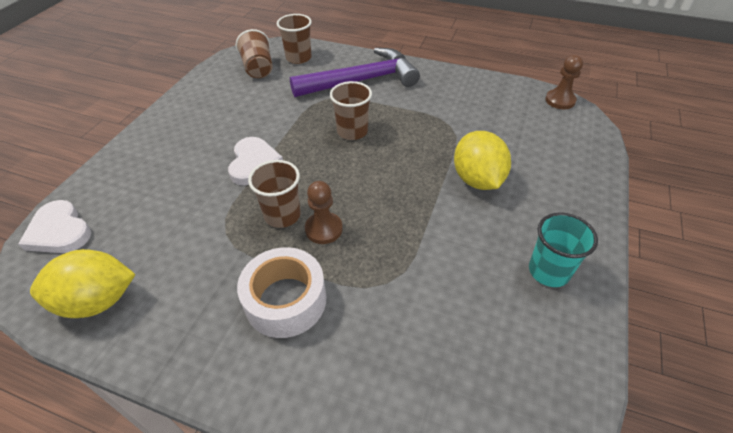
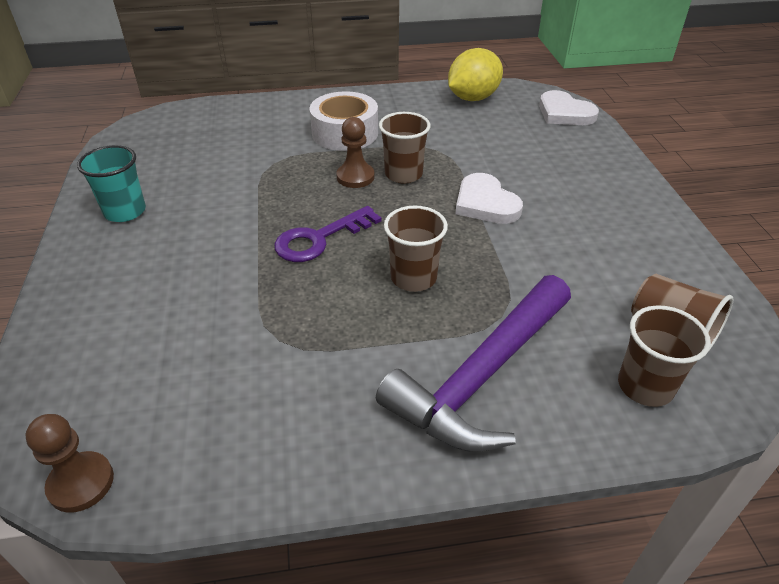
camera: 150 degrees right, 5 degrees down
white heart [18,200,91,253] -> white heart turned 150 degrees counterclockwise [539,90,599,125]
yellow lemon [454,131,511,190] -> none
none -> purple key [274,206,382,262]

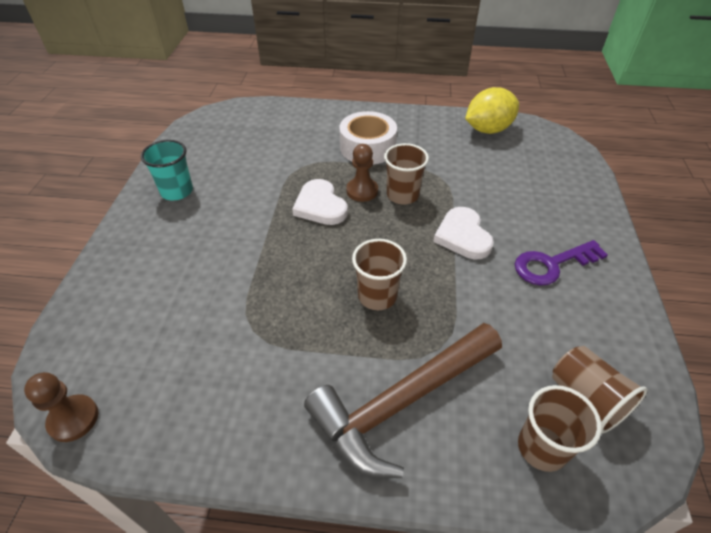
camera: 15 degrees right, 5 degrees up
purple key [274,206,382,262] -> purple key moved to [515,240,608,286]
purple hammer [376,275,571,452] -> brown hammer [304,323,502,478]
white heart [539,90,599,125] -> white heart moved to [292,179,348,225]

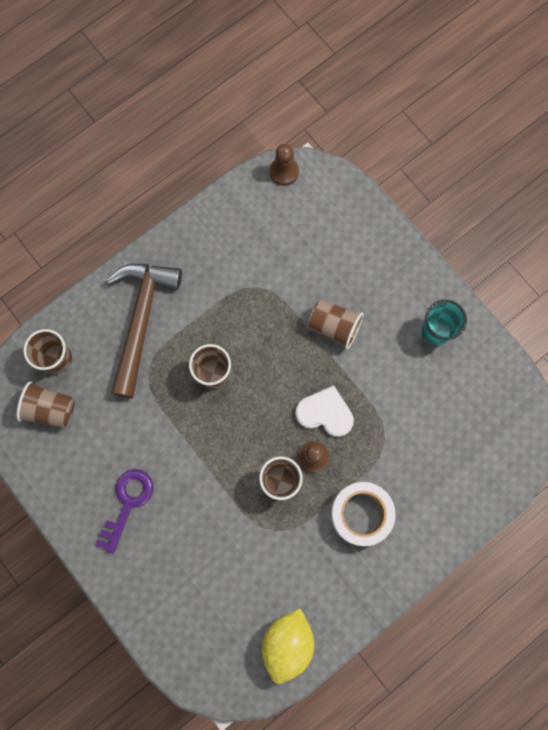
camera: 135 degrees right, 30 degrees up
white heart [433,207,494,259] -> none
none -> brown cup [308,300,364,350]

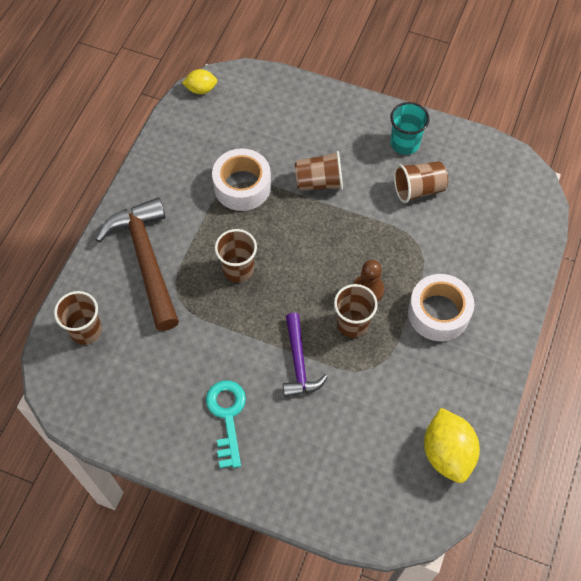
camera: 30 degrees left, 15 degrees down
brown cup [17,381,75,428] -> brown cup moved to [394,161,448,203]
purple key [96,469,153,554] -> turquoise key [206,381,246,468]
brown pawn [270,144,299,186] -> yellow lemon [182,69,218,94]
white heart [295,385,354,437] -> none
none -> white tape [212,149,271,211]
none -> purple hammer [283,313,328,397]

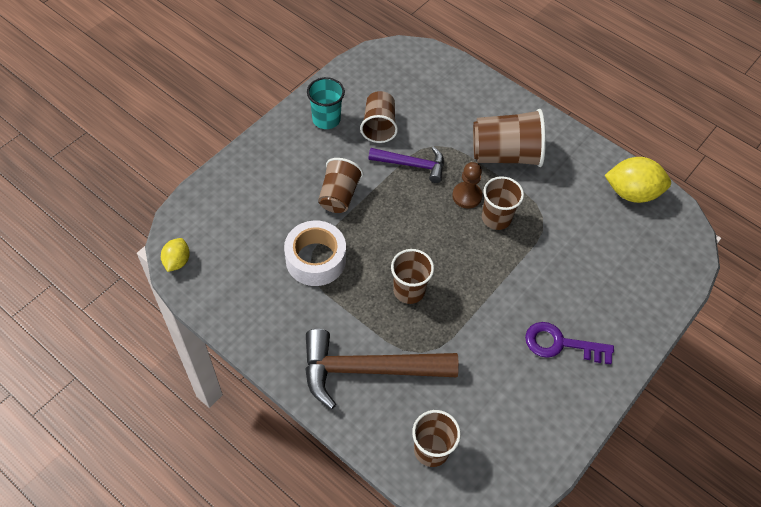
camera: 75 degrees left, 5 degrees down
turquoise key [206,381,246,468] -> purple key [525,322,614,364]
purple hammer [283,313,328,397] -> purple hammer moved to [368,147,444,183]
white tape [408,274,474,341] -> brown cup [473,109,546,167]

